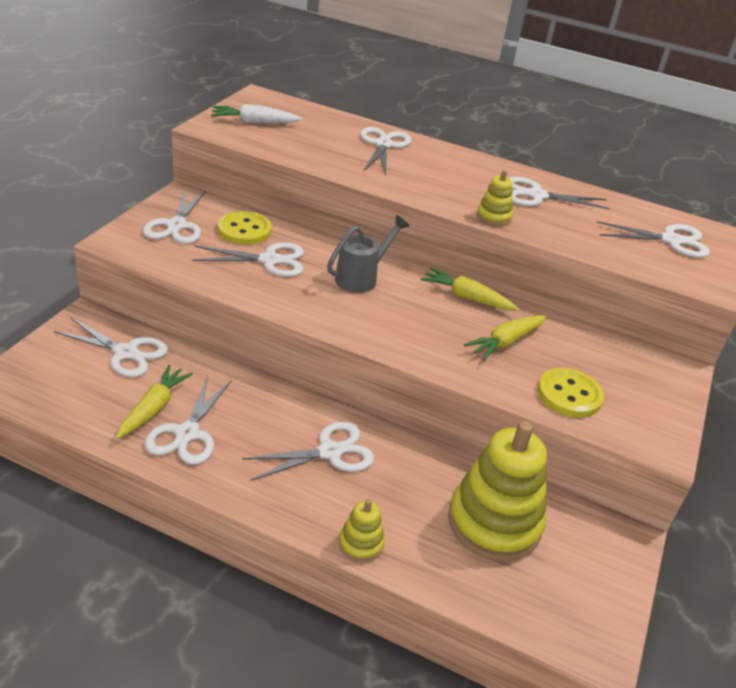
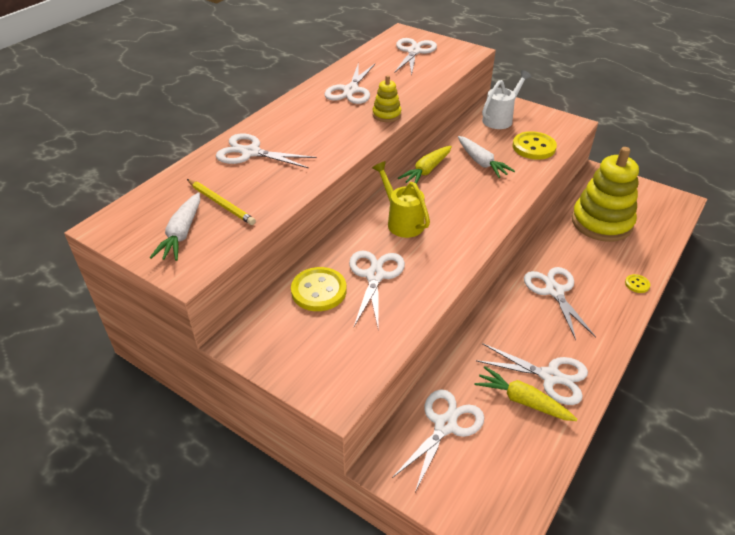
camera: 75 degrees left, 5 degrees up
white scissors [143,190,206,244] -> none
grey watering can [327,215,409,293] -> yellow watering can [372,161,430,238]
yellow stacking toy [339,499,385,562] -> yellow button [625,274,650,293]
yellow carrot [464,315,546,361] -> white carrot [458,136,515,178]
none -> yellow pencil [187,179,256,225]
none -> white watering can [482,70,532,129]

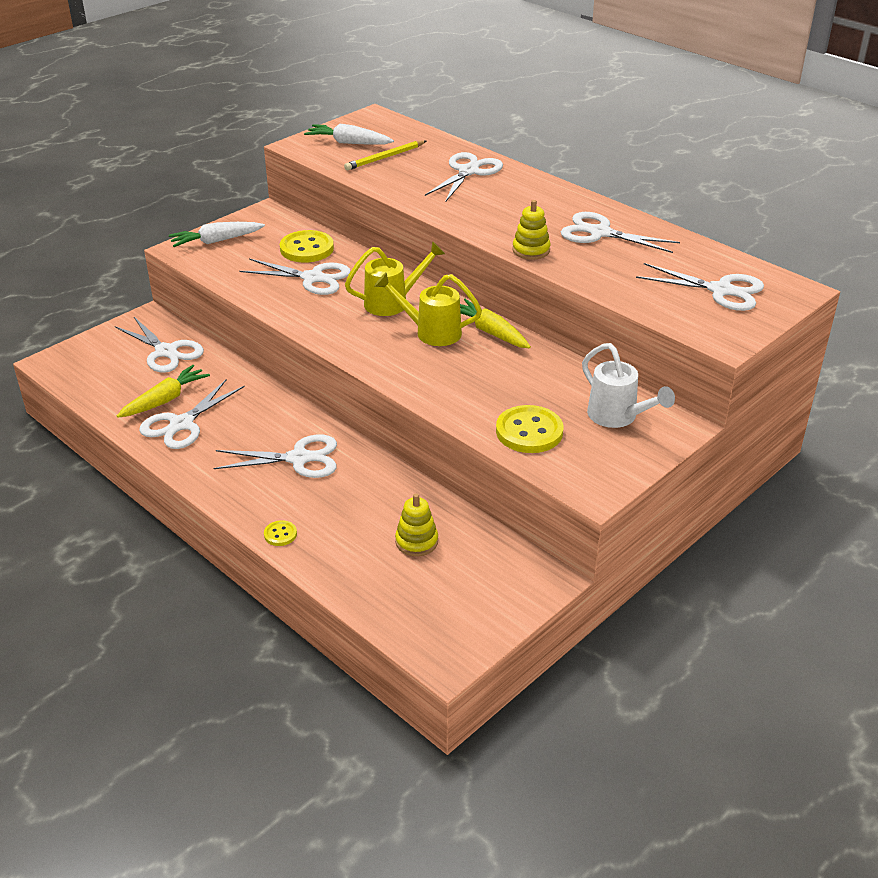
camera: 100 degrees right, 5 degrees down
white carrot [458,136,515,178] -> white carrot moved to [169,222,265,247]
yellow stacking toy [572,147,639,242] -> yellow stacking toy [395,494,438,556], size x0.46
none -> yellow watering can [374,272,482,346]

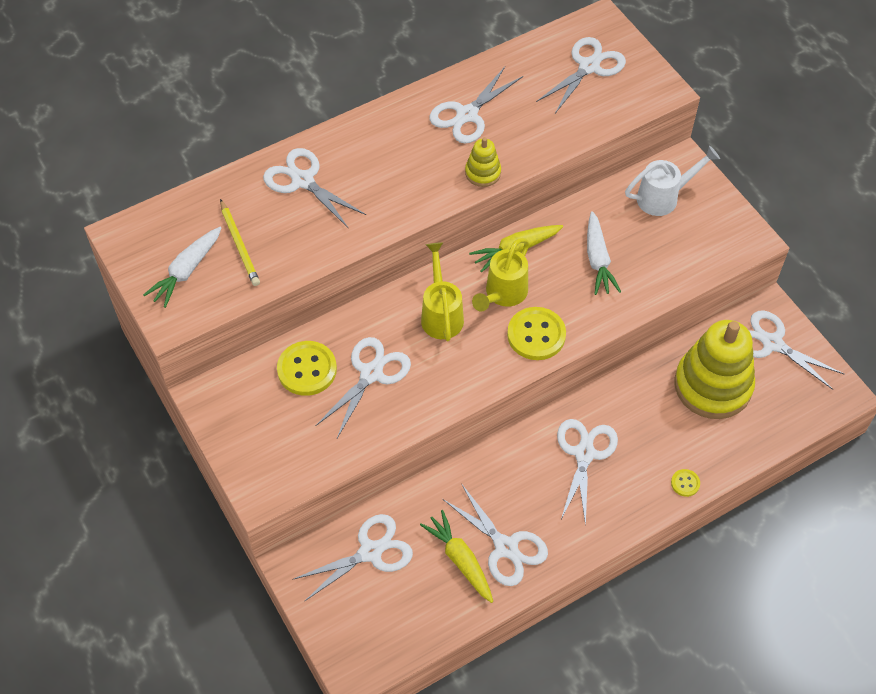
camera: 75 degrees left, 20 degrees up
white carrot [169,222,265,247] -> white carrot moved to [587,211,621,295]
yellow stacking toy [395,494,438,556] -> yellow stacking toy [674,320,755,419], size x2.19
yellow button [496,405,563,453] -> yellow button moved to [507,307,566,360]
none -> white scissors [749,311,844,390]

